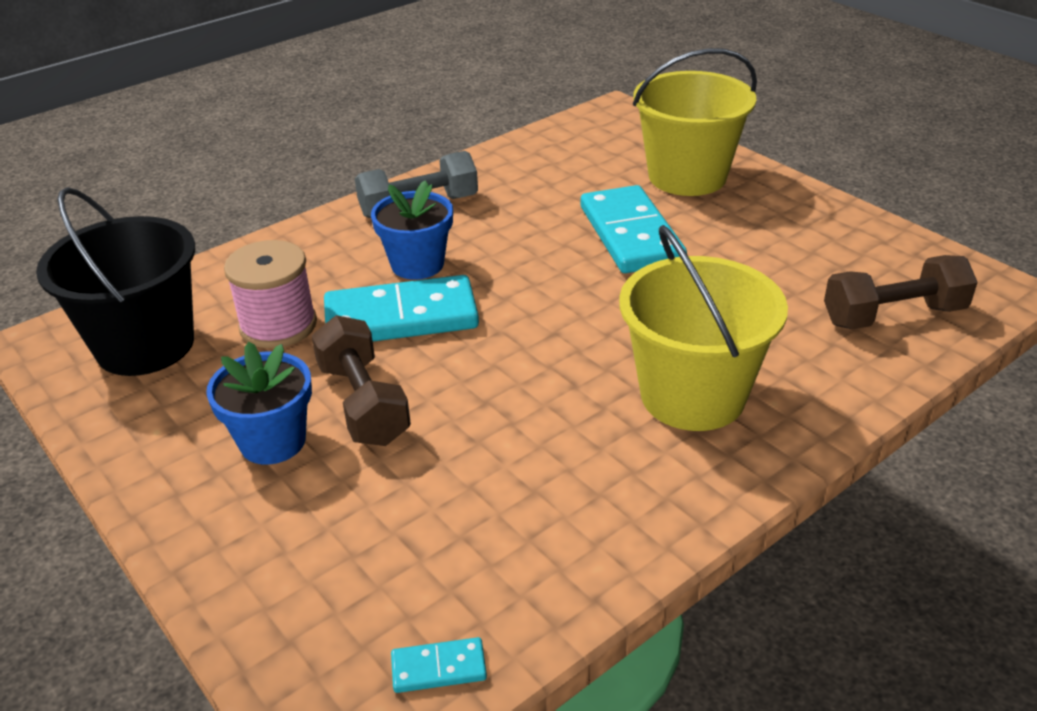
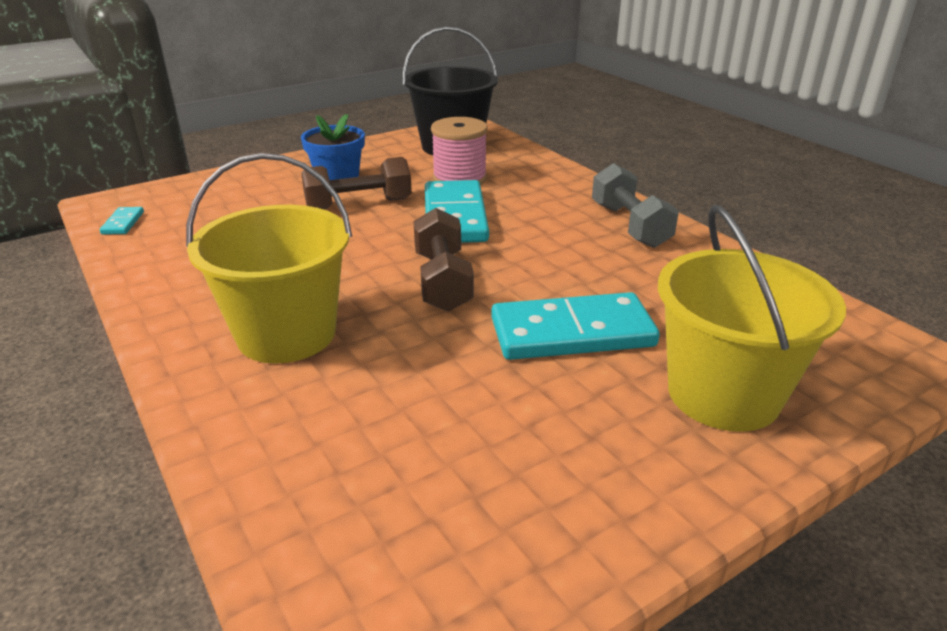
camera: 95 degrees right, 5 degrees down
blue flower pot [371,180,453,280] -> none
brown dumbbell [824,255,978,329] -> brown dumbbell moved to [414,208,474,312]

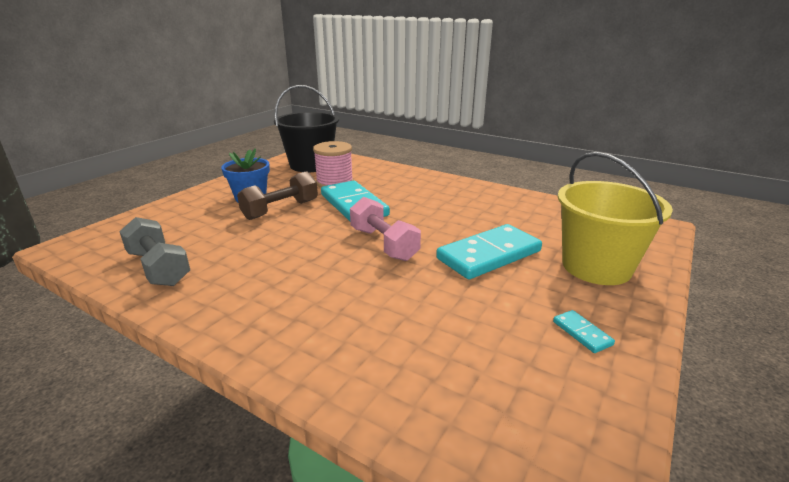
camera: 25 degrees left, 5 degrees down
turquoise domino [100,207,144,235] -> turquoise domino moved to [553,310,615,353]
yellow bucket [186,153,352,363] -> none
brown dumbbell [414,208,474,312] -> pink dumbbell [350,197,421,261]
grey dumbbell [592,163,679,248] -> grey dumbbell moved to [119,217,190,286]

